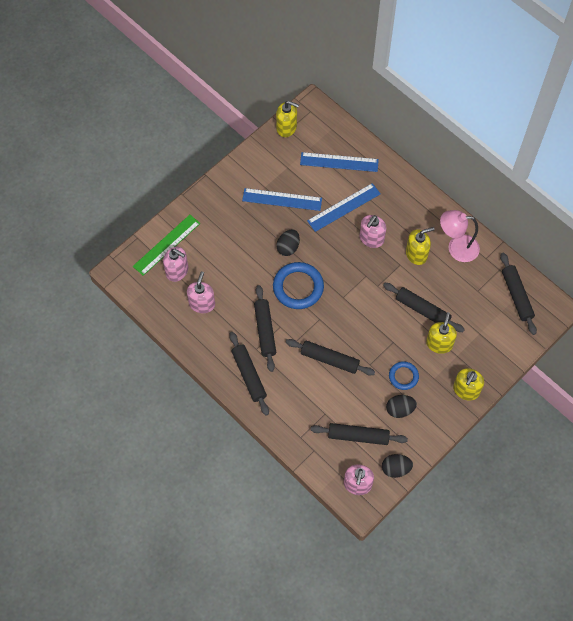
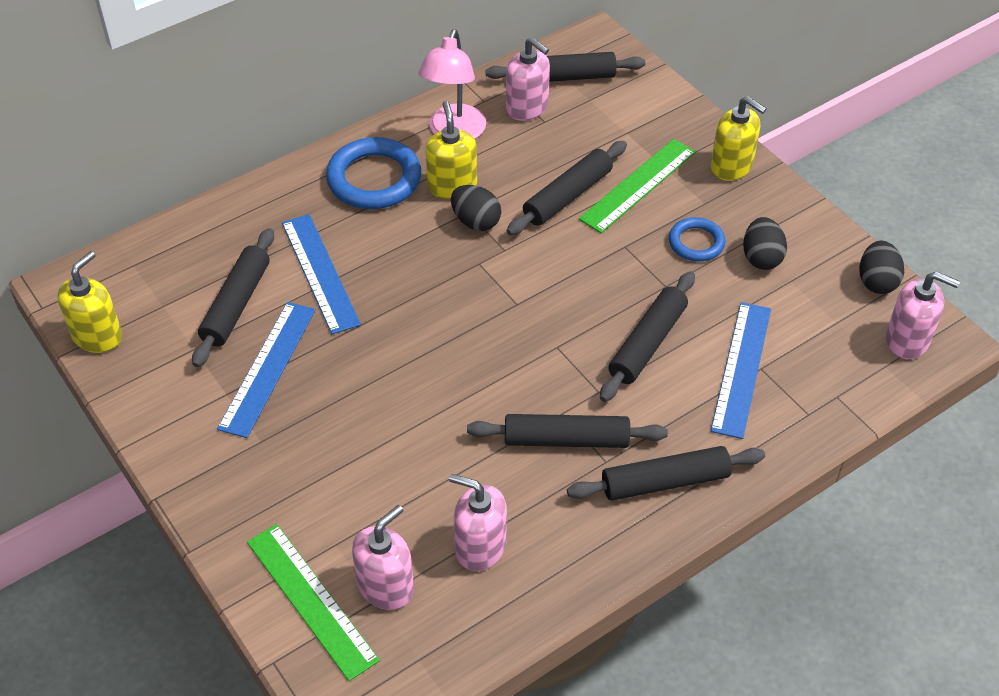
camera: 80 degrees left, 15 degrees down
blue ring [273,262,324,309] -> blue ring moved to [326,137,421,209]
black egg [276,229,300,256] -> black egg moved to [451,185,501,231]
blue ruler [300,152,379,172] -> blue ruler moved to [710,302,771,439]
black rolling pin [310,423,408,445] -> black rolling pin moved to [192,228,274,367]
pink soap dispenser [359,215,386,248] -> pink soap dispenser moved to [506,37,550,121]
yellow soap dispenser [426,312,457,354] -> green ruler [579,139,696,233]

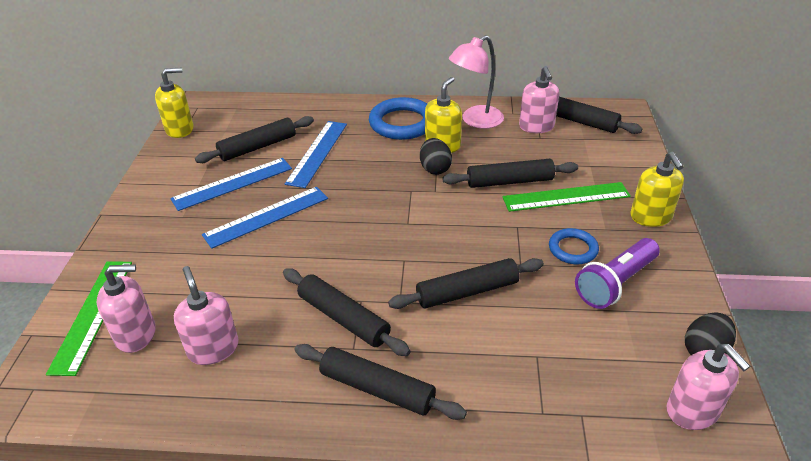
camera: 40 degrees right, 10 degrees down
blue ruler [710,302,771,439] -> blue ruler moved to [202,187,328,249]
black egg [743,217,787,270] -> purple flashlight [575,238,660,309]

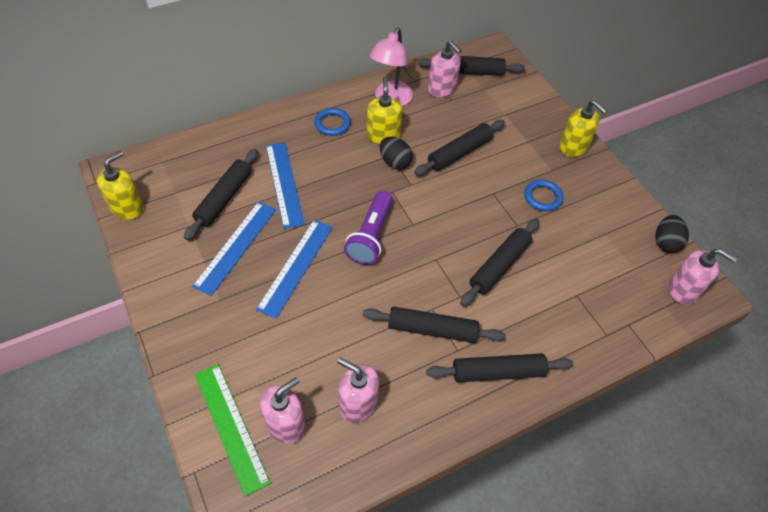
camera: 35 degrees left, 15 degrees up
blue ring [369,97,427,140] -> blue ring [314,108,351,136], size x0.57
green ruler [502,182,631,212] -> none
purple flashlight [575,238,660,309] -> purple flashlight moved to [344,191,393,265]

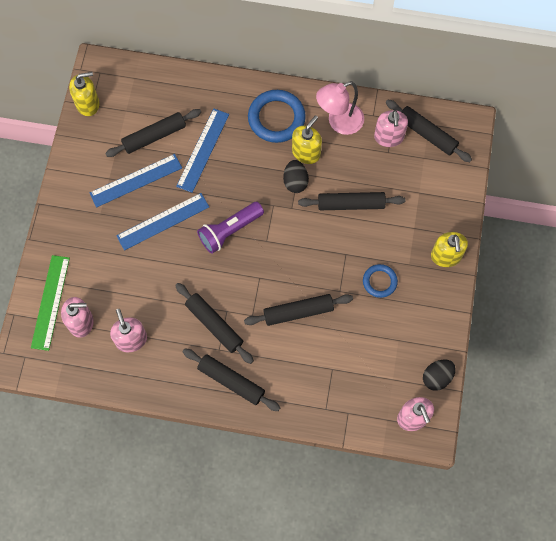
camera: 40 degrees right, 15 degrees up
blue ring [314,108,351,136] -> blue ring [248,90,306,143], size x1.75

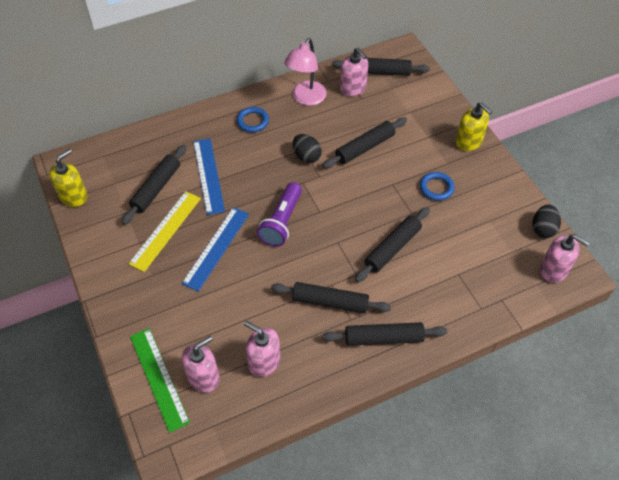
camera: 35 degrees left, 15 degrees down
blue ruler [90,154,182,207] -> yellow ruler [128,191,201,272]
blue ring [248,90,306,143] -> blue ring [237,107,269,132], size x0.57
yellow soap dispenser [292,115,322,164] -> none

